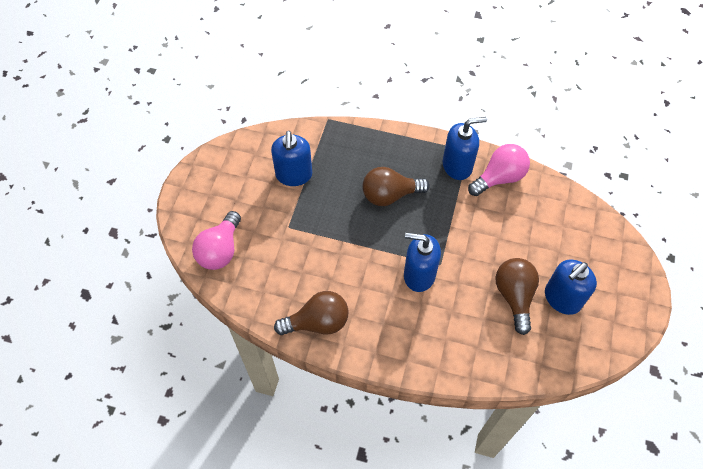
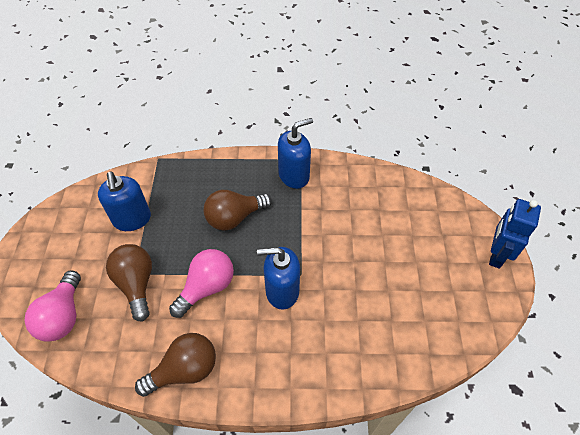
camera: 15 degrees left, 5 degrees down
pink light bulb [468,144,530,196] -> pink light bulb moved to [169,249,234,318]
brown light bulb [495,258,539,335] -> brown light bulb moved to [106,244,152,322]
blue soap dispenser [545,260,597,315] -> none
none -> blue robot [489,199,541,269]

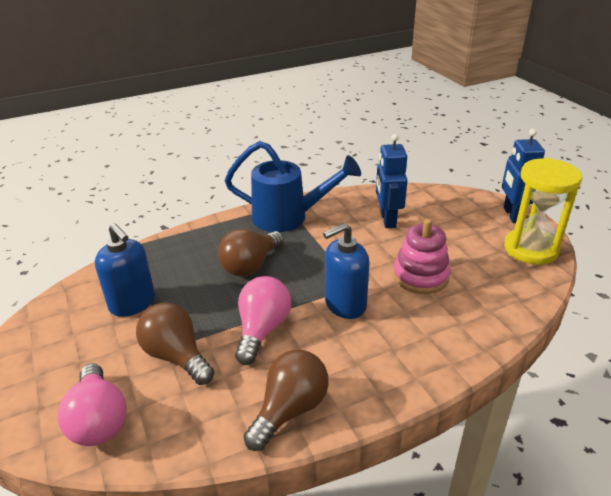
camera: 25 degrees left, 20 degrees down
blue soap dispenser [278,118,313,189] -> blue watering can [225,141,361,232]
none -> blue robot [376,134,408,228]
none -> pink stacking toy [393,219,451,294]
none -> yellow hourglass [504,158,582,265]

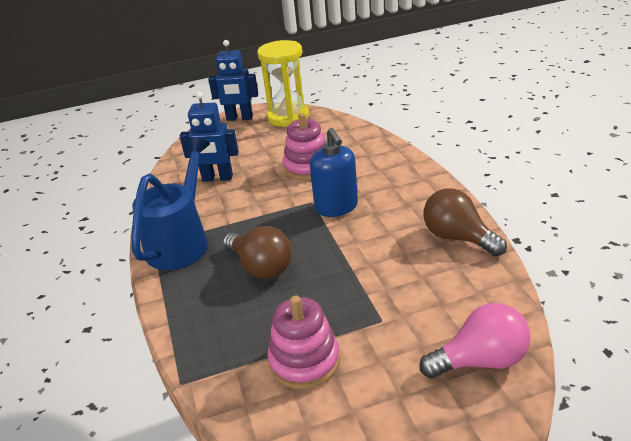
camera: 80 degrees left, 0 degrees up
blue soap dispenser [95,223,155,317] -> pink stacking toy [268,295,340,389]
brown light bulb [136,302,214,385] -> none
pink light bulb [235,276,291,365] -> none

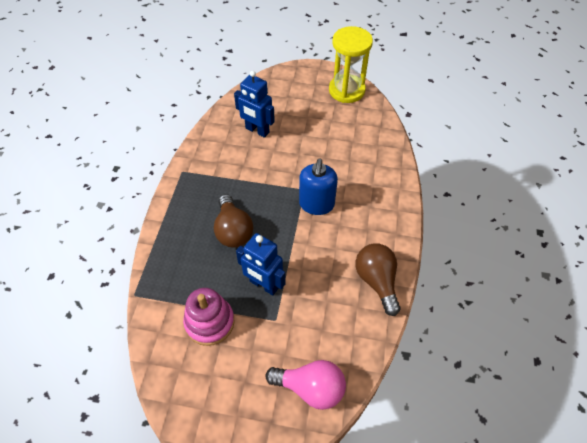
camera: 25 degrees right, 20 degrees up
blue watering can [132,137,210,270] -> none
blue robot [208,40,258,121] -> blue robot moved to [236,233,286,295]
pink stacking toy [283,113,325,180] -> none

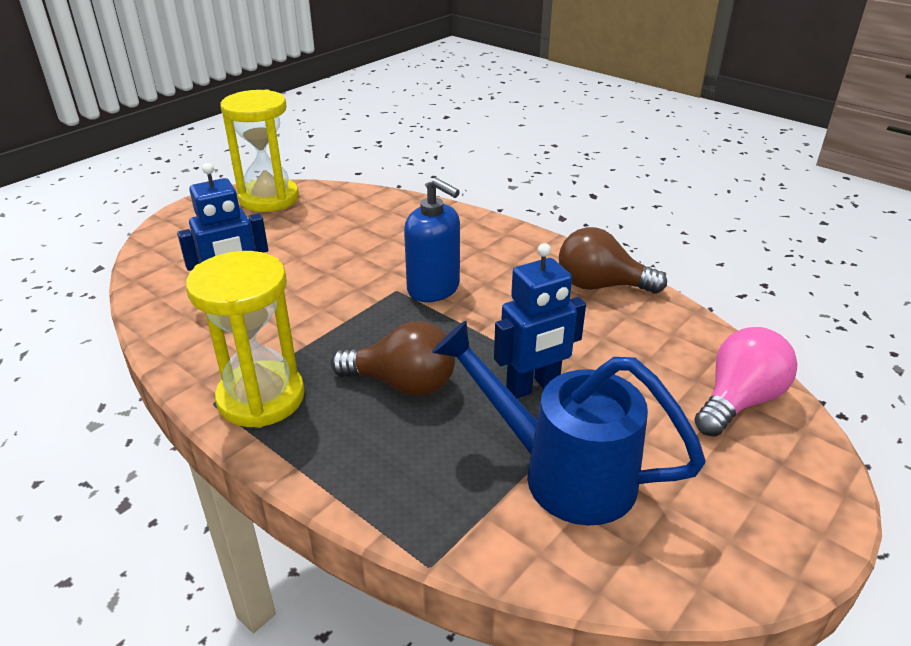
camera: 60 degrees left, 20 degrees down
pink stacking toy [183,288,234,346] -> blue watering can [432,321,706,526]
none -> yellow hourglass [186,251,305,428]

